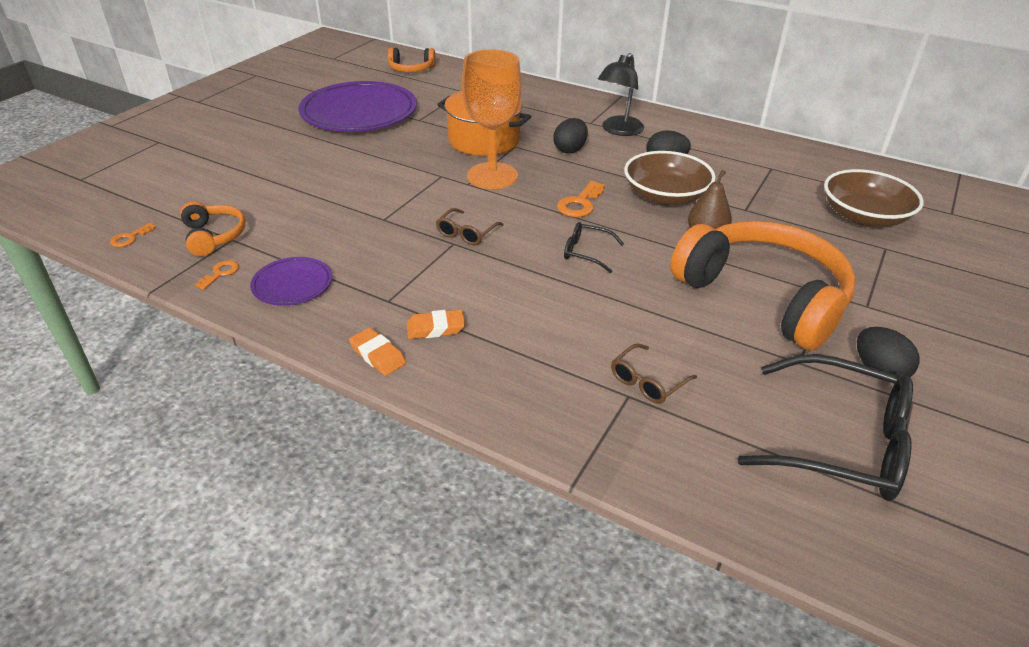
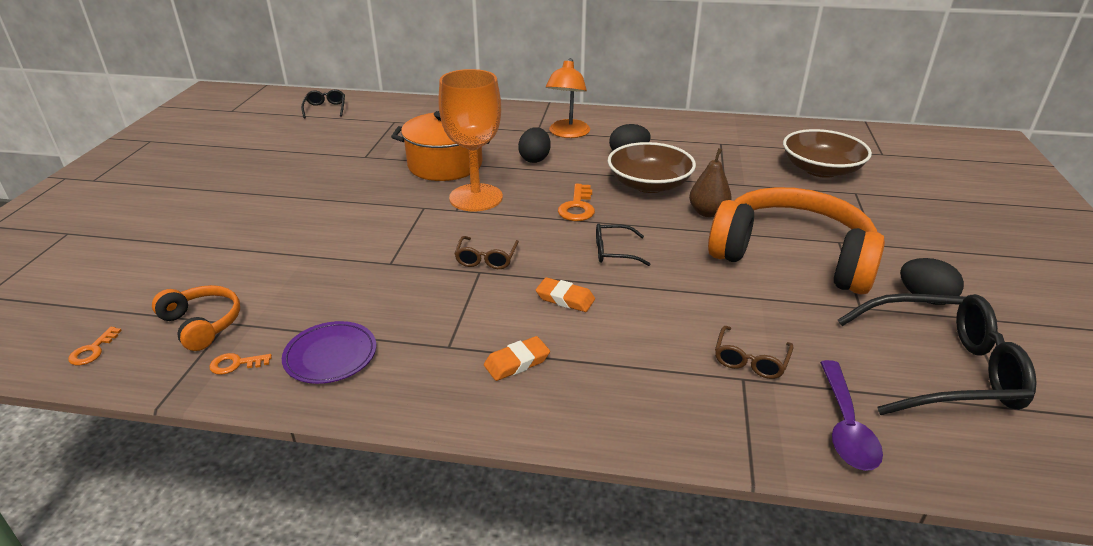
camera: 20 degrees left, 5 degrees down
orange key [195,260,239,290] -> orange key turned 105 degrees counterclockwise [209,353,272,375]
purple plate [298,81,417,132] -> none
orange eraser [349,327,406,376] -> orange eraser moved to [536,277,595,312]
orange headphones [388,48,435,72] -> black glasses [301,89,345,118]
black lamp [598,53,644,136] -> orange lamp [546,58,590,138]
none -> purple spoon [820,360,883,471]

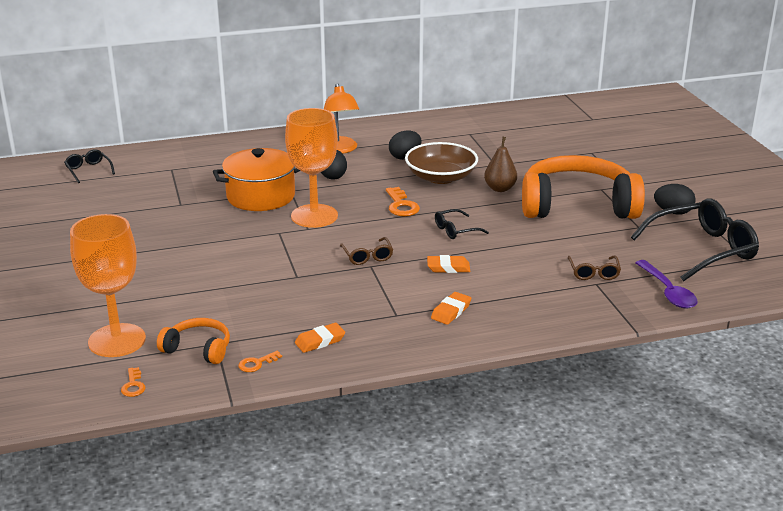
camera: 25 degrees left, 5 degrees down
purple plate [282,321,376,384] -> orange eraser [295,323,345,353]
brown bowl [783,129,872,178] -> none
none -> orange goblet [70,214,146,357]

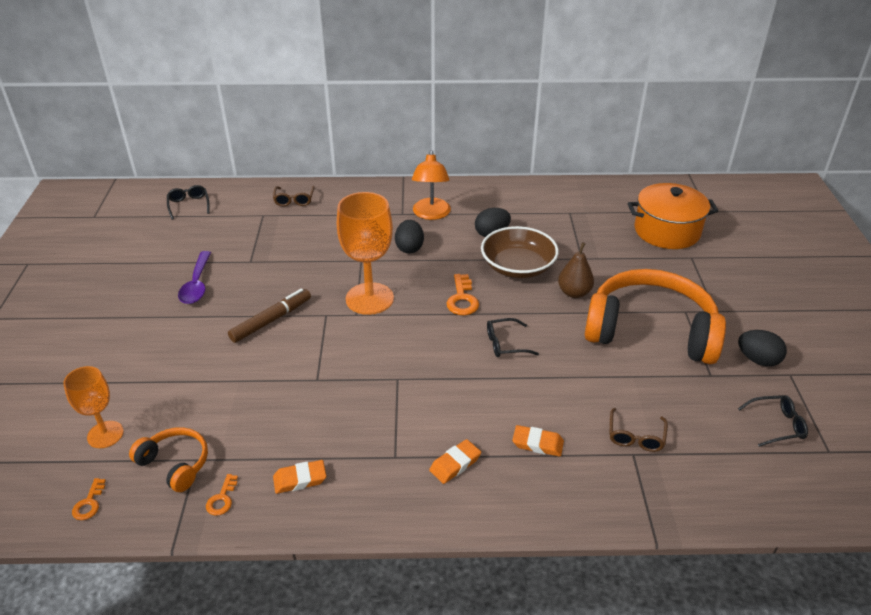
camera: 15 degrees right, 10 degrees up
orange goblet [70,214,146,357] -> orange goblet [63,366,124,448], size x0.60
orange pot [213,148,300,211] -> orange pot moved to [628,183,718,249]
orange key [238,351,282,372] -> orange key turned 60 degrees counterclockwise [206,474,238,516]
brown glasses [340,237,393,265] -> brown glasses moved to [273,186,314,206]
orange eraser [427,255,470,273] -> orange eraser moved to [512,425,564,457]
black glasses [631,198,759,281] -> black glasses [738,395,808,447], size x0.48
purple spoon [635,260,697,309] -> purple spoon moved to [178,251,211,304]
none -> brown marker [228,288,311,343]

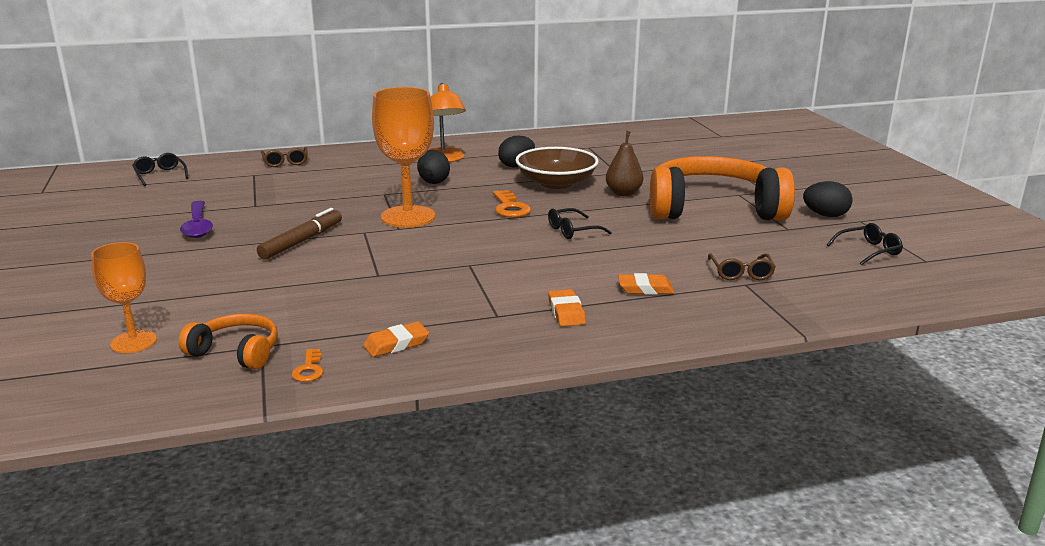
camera: 15 degrees left, 15 degrees down
orange key [72,478,106,520] -> none
orange eraser [429,439,481,484] -> orange eraser turned 45 degrees counterclockwise [548,289,586,327]
orange pot [628,183,718,249] -> none

